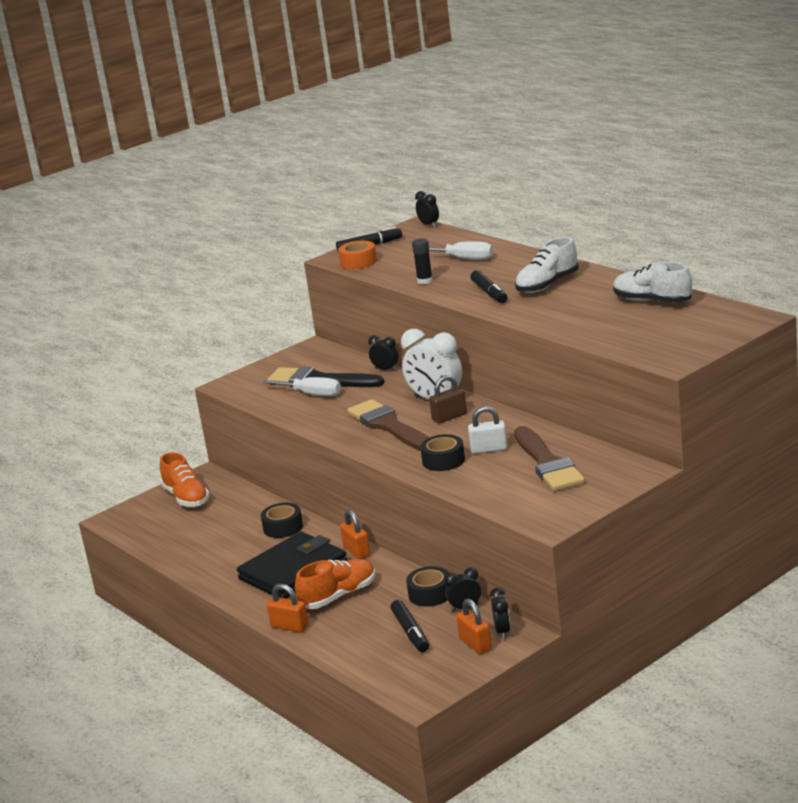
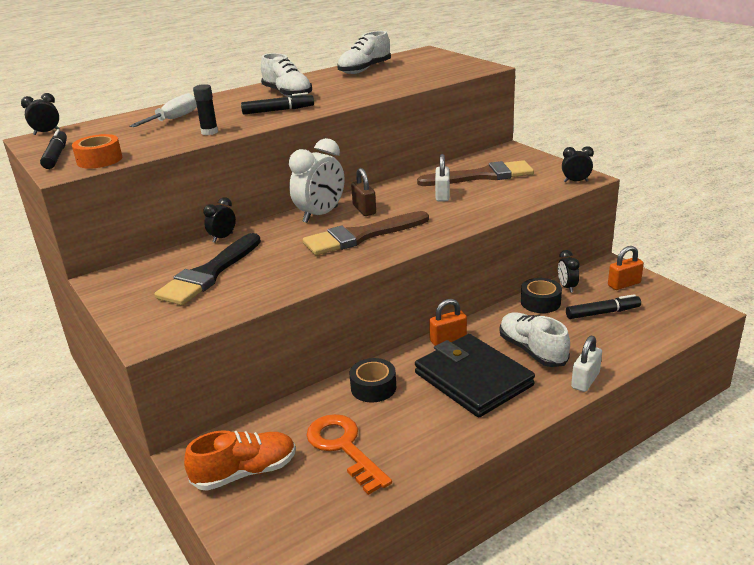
camera: 85 degrees left, 5 degrees up
white screwdriver [263,377,341,396] -> none
orange padlock [267,584,309,633] -> white padlock [571,336,602,392]
orange shoe [295,559,376,609] -> white shoe [500,313,570,367]
black tape [420,434,465,471] -> none
black clock [490,587,511,639] -> black clock moved to [562,146,594,182]
none -> orange key [306,414,392,495]

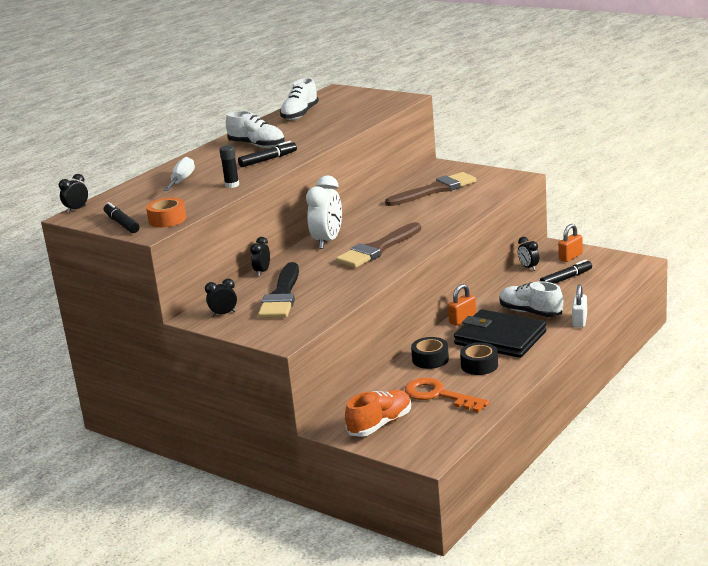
camera: 20 degrees left, 5 degrees down
brown padlock [351,168,376,216] -> none
white padlock [435,154,450,201] -> none
black tape [521,278,562,313] -> black tape moved to [460,343,498,375]
black clock [562,146,594,182] -> black clock moved to [205,278,237,317]

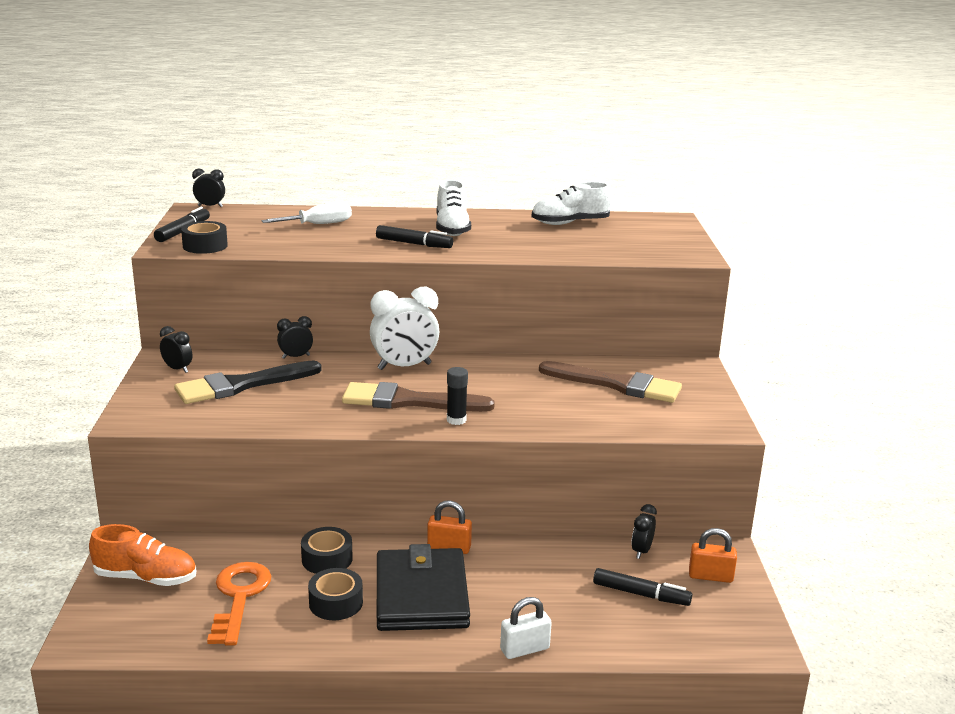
camera: 50 degrees right, 0 degrees up
orange tape [146,198,186,227] -> black tape [181,221,228,254]
black glue stick [219,145,239,188] -> black glue stick moved to [447,367,468,425]
white shoe [499,281,563,317] -> none

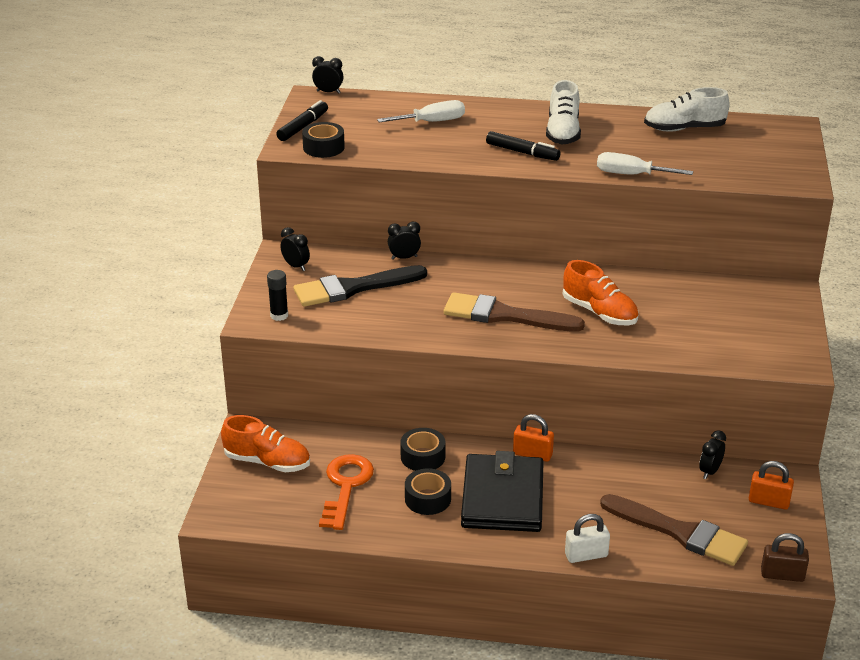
camera: 10 degrees right, 10 degrees up
white clock [370,287,439,370] -> none
black glue stick [447,367,468,425] -> black glue stick moved to [267,270,288,321]
brown brush [539,361,682,403] -> brown brush moved to [600,494,748,566]
black marker [593,568,692,606] -> none
none -> orange shoe [563,260,638,325]
none -> white screwdriver [597,152,693,175]
none -> brown padlock [761,533,809,582]

